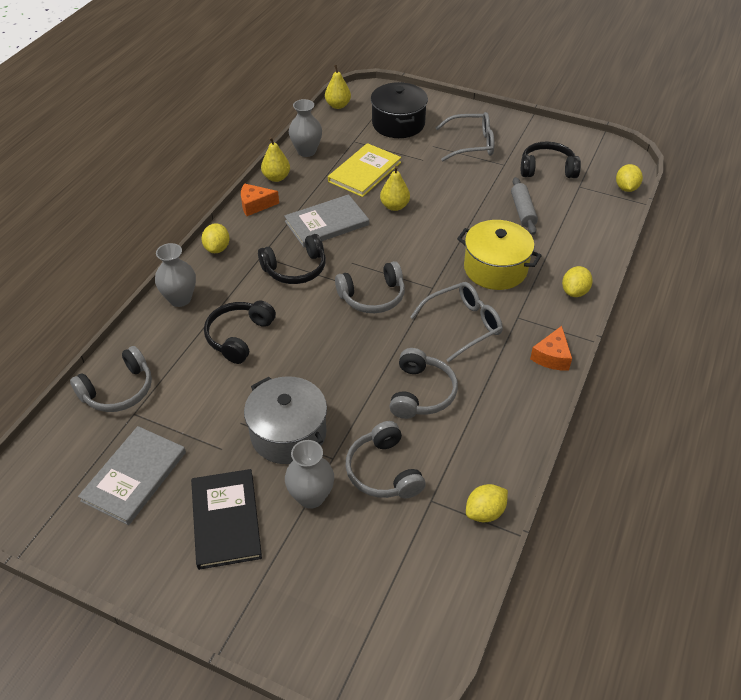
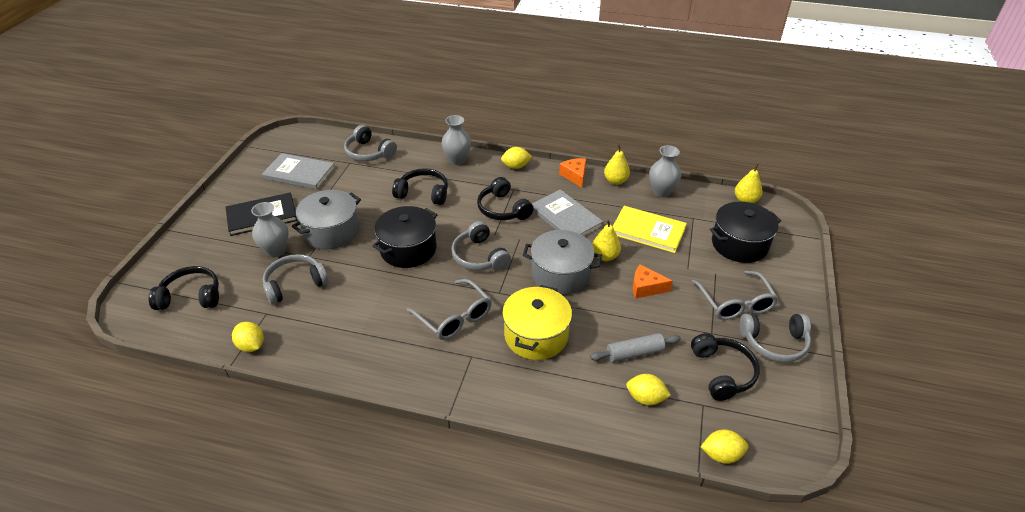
camera: 80 degrees right, 5 degrees down
grey headphones [389,348,458,419] -> grey headphones moved to [739,314,811,362]
orange cheese [530,326,572,370] -> orange cheese moved to [633,264,673,299]
yellow lemon [562,266,593,297] -> yellow lemon moved to [626,374,671,405]
none -> black headphones [149,266,219,310]
none -> black pot [373,206,437,268]
none -> grey pot [523,230,602,295]

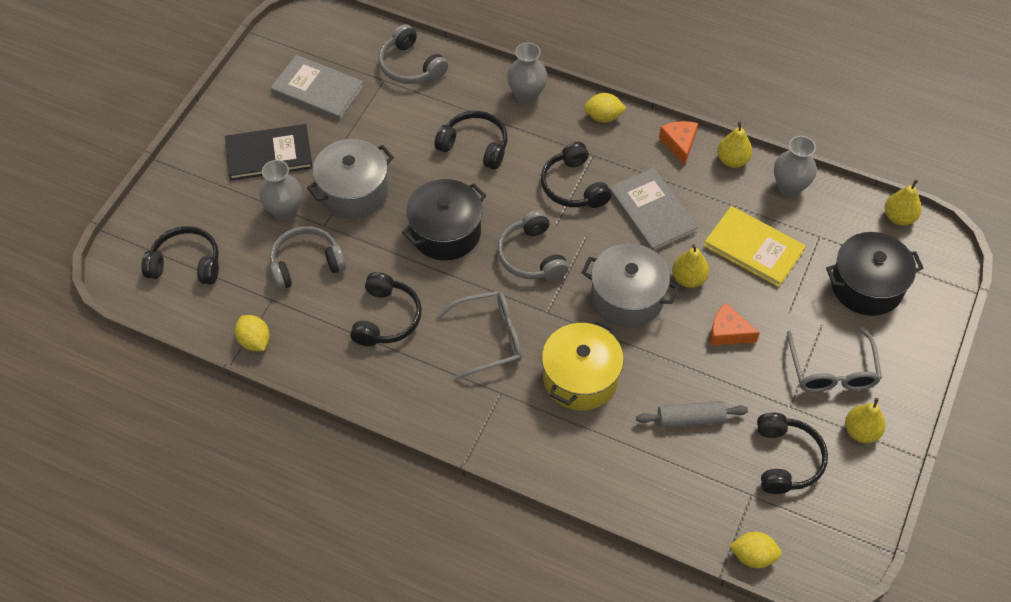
camera: 10 degrees right, 15 degrees up
grey glasses [407,279,492,340] -> grey glasses turned 75 degrees counterclockwise [436,291,522,381]
yellow lemon [626,374,671,405] -> none
grey headphones [739,314,811,362] -> yellow pear [845,398,886,443]
none -> black headphones [350,272,422,346]

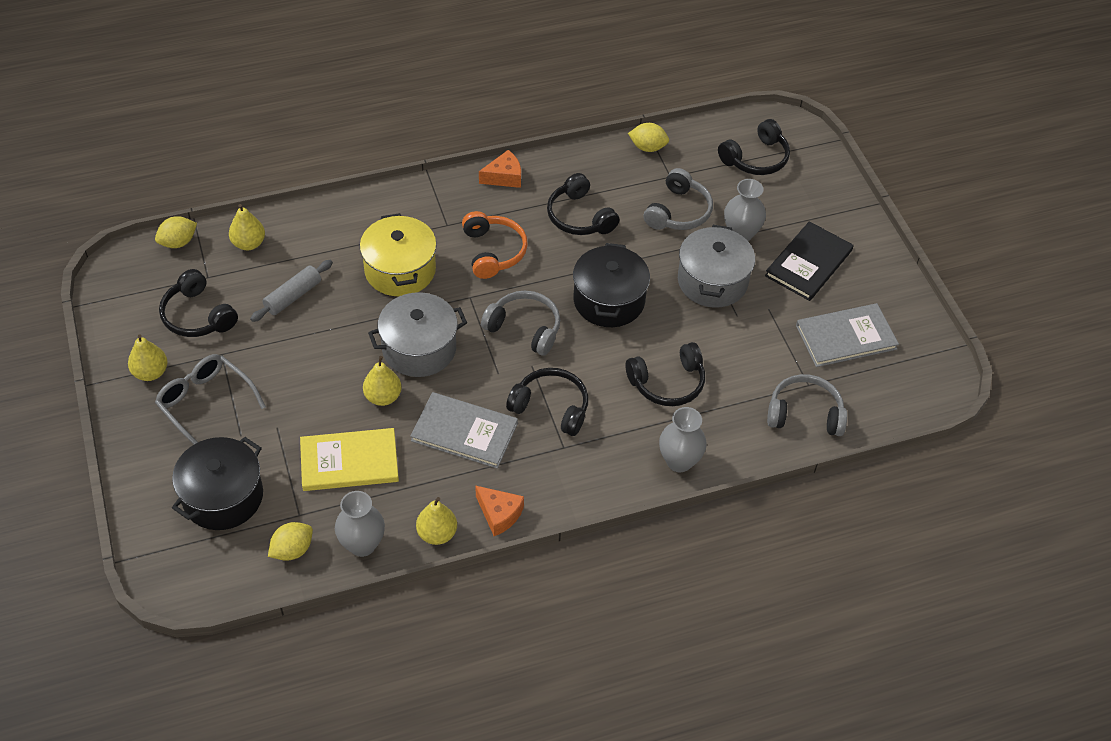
camera: 135 degrees right, 5 degrees down
grey glasses [436,291,522,381] -> orange headphones [462,211,528,279]
yellow lemon [584,93,626,123] -> yellow lemon moved to [268,522,313,561]
orange cheese [710,303,760,346] -> orange cheese moved to [479,150,521,188]
yellow pear [885,179,921,226] -> yellow pear moved to [229,204,265,250]

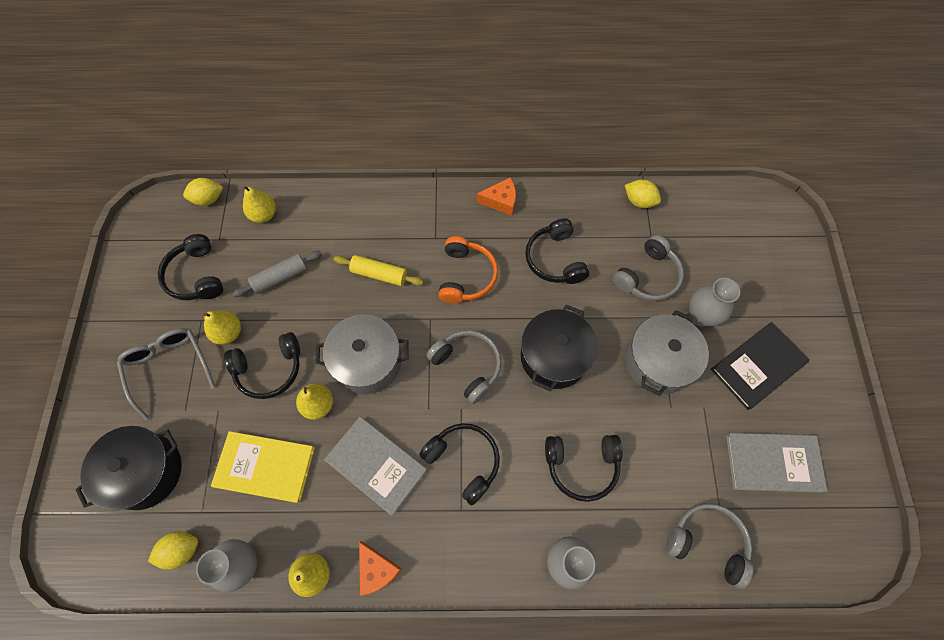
camera: 20 degrees right, 15 degrees up
yellow pear [128,334,168,381] -> yellow pear moved to [203,311,241,345]
yellow pot [360,213,437,296] -> yellow rolling pin [333,255,424,286]
black headphones [718,119,790,175] -> black headphones moved to [224,332,300,399]

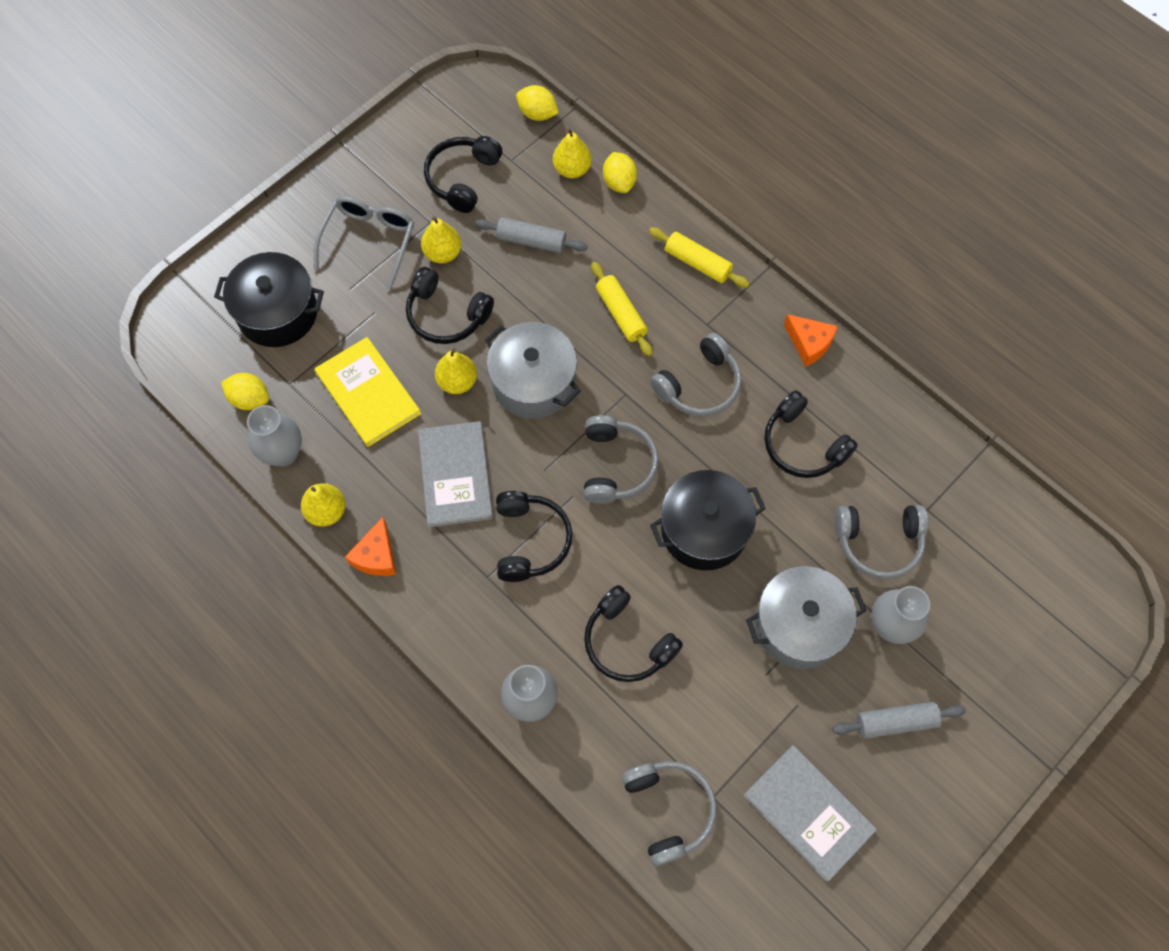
camera: 45 degrees right, 0 degrees up
orange headphones [438,236,498,303] -> grey headphones [650,333,741,416]
black headphones [525,218,589,284] -> black headphones turned 75 degrees counterclockwise [764,390,858,478]
yellow lemon [625,180,661,208] -> yellow lemon moved to [603,152,637,193]
black book [711,322,810,410] -> grey rolling pin [832,701,966,739]
none -> yellow rolling pin [649,227,750,288]

